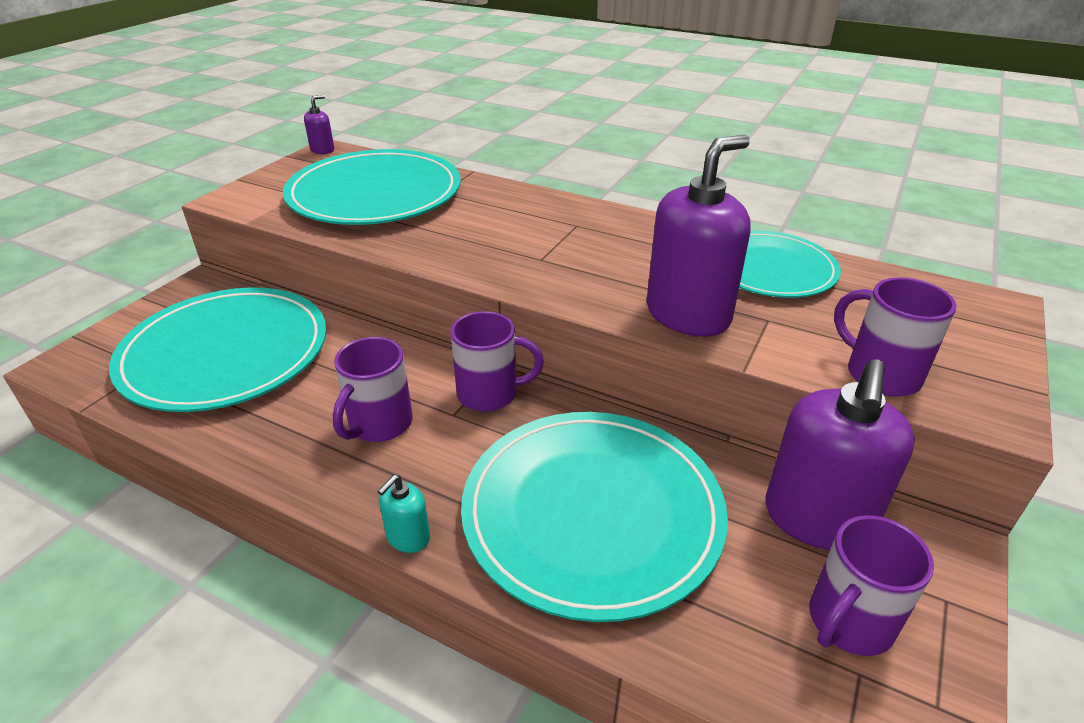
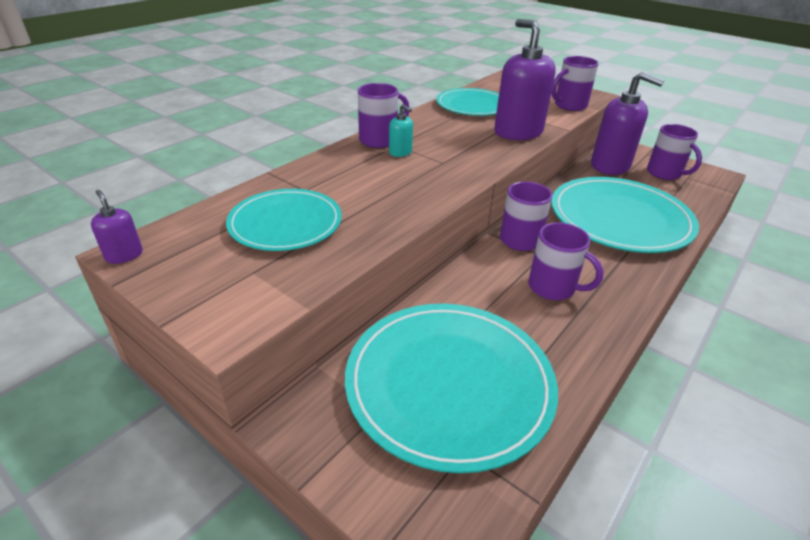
camera: 80 degrees left, 0 degrees up
turquoise plate [283,149,461,225] -> turquoise plate [226,189,342,251], size x0.62
turquoise soap dispenser [377,475,430,553] -> turquoise soap dispenser moved to [389,104,413,157]
none -> purple mug [358,83,409,148]

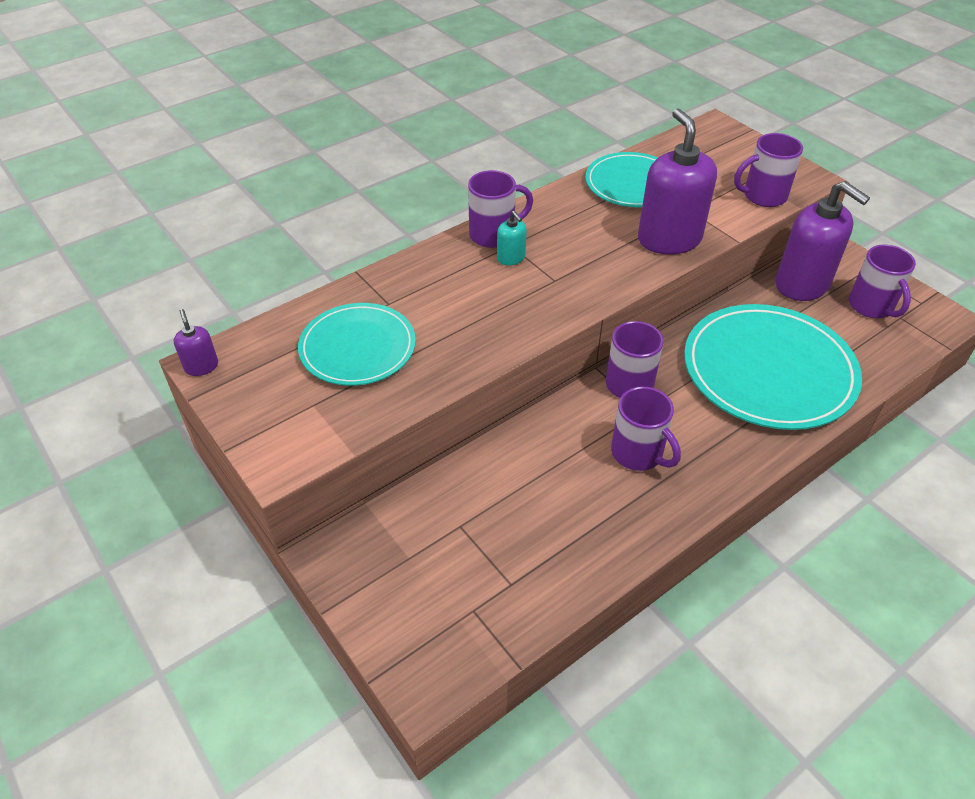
camera: 15 degrees right, 10 degrees up
turquoise plate [345,304,558,473] -> none

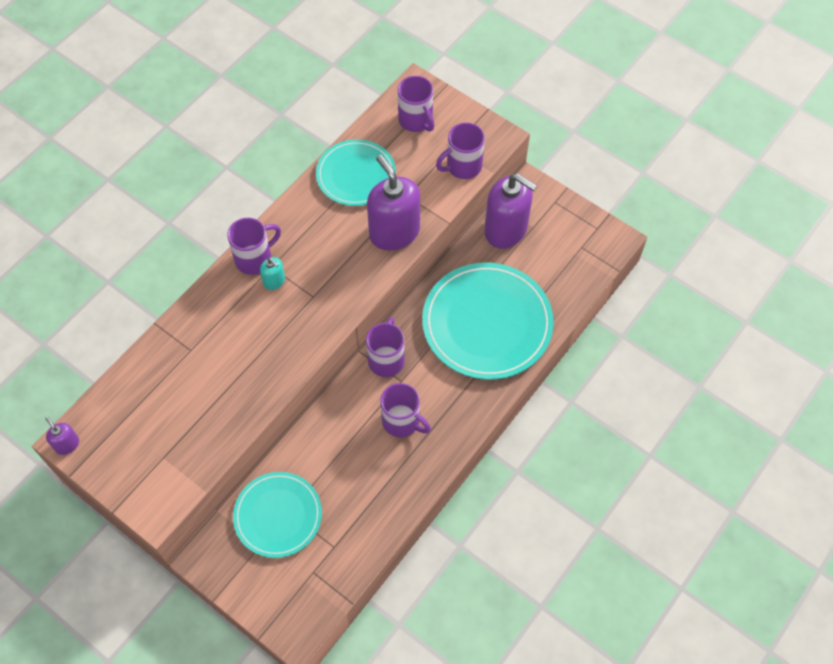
camera: 15 degrees left, 15 degrees up
turquoise plate [298,303,416,386] -> turquoise plate moved to [233,472,322,558]
purple mug [849,245,916,318] -> purple mug moved to [398,76,434,132]

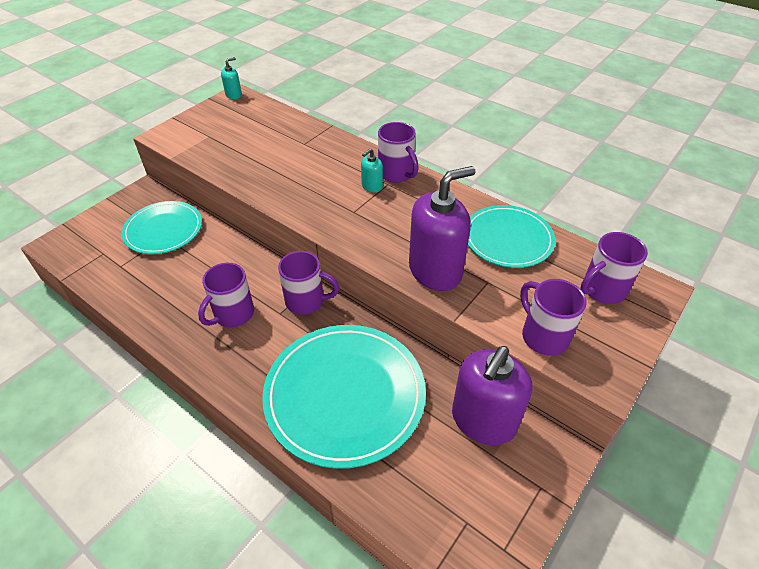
camera: 90 degrees right, 15 degrees down
purple soap dispenser [45,417,79,455] -> turquoise soap dispenser [221,57,242,99]

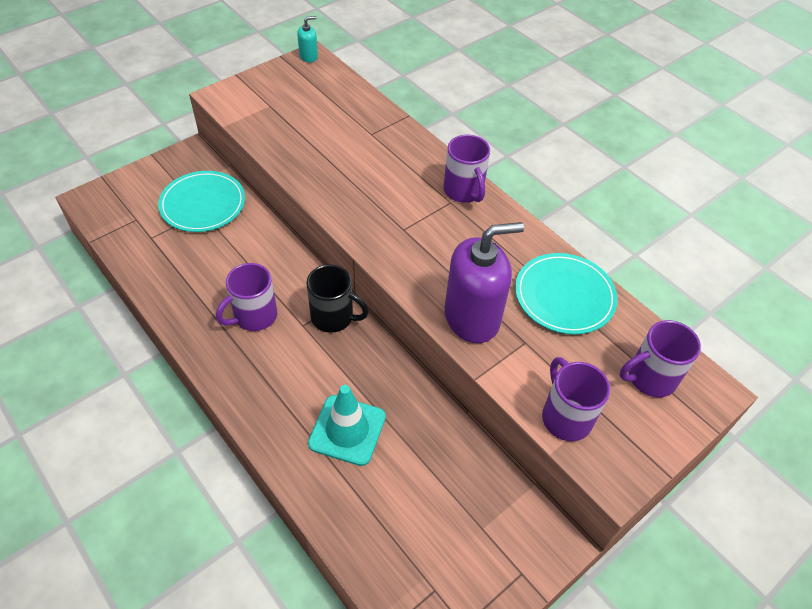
camera: 10 degrees right, 5 degrees up
turquoise plate [262,325,426,469] -> turquoise traffic cone [308,385,386,466]
purple mug [278,251,339,315] -> black mug [306,264,369,333]
turquoise soap dispenser [361,149,383,192] -> none
purple soap dispenser [452,346,532,445] -> none

